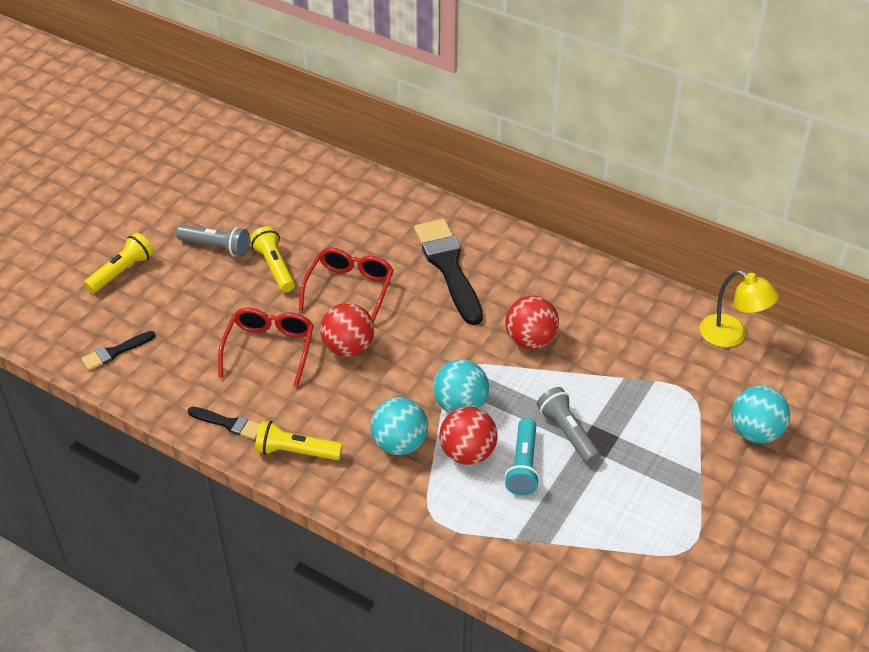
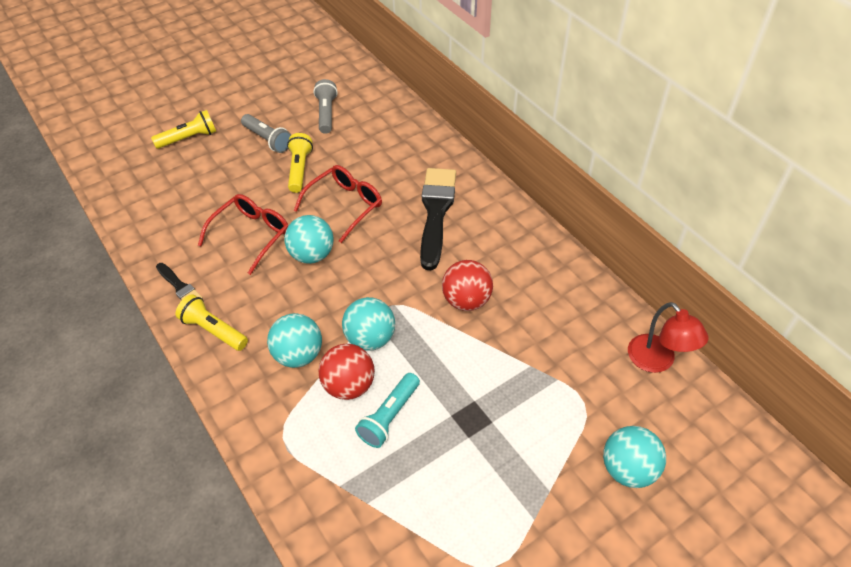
camera: 25 degrees right, 5 degrees up
black brush [81,331,155,370] -> none
red ball [320,303,374,357] -> turquoise ball [284,215,334,264]
grey flashlight [537,387,600,464] -> grey flashlight moved to [314,79,338,134]
yellow lamp [700,270,779,347] -> red lamp [628,302,708,373]

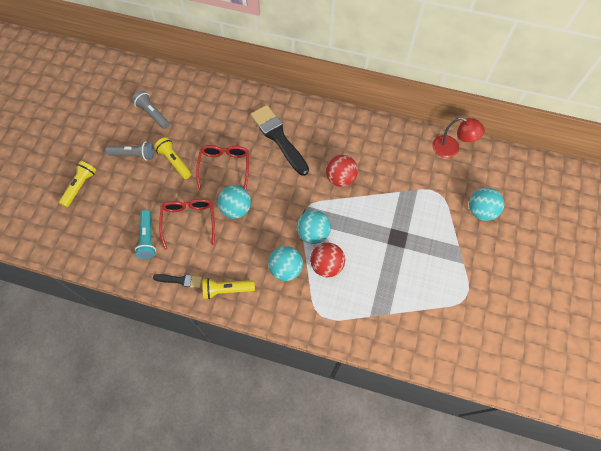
camera: 40 degrees left, 15 degrees up
turquoise flashlight [355,373,420,448] -> turquoise flashlight moved to [135,210,156,259]

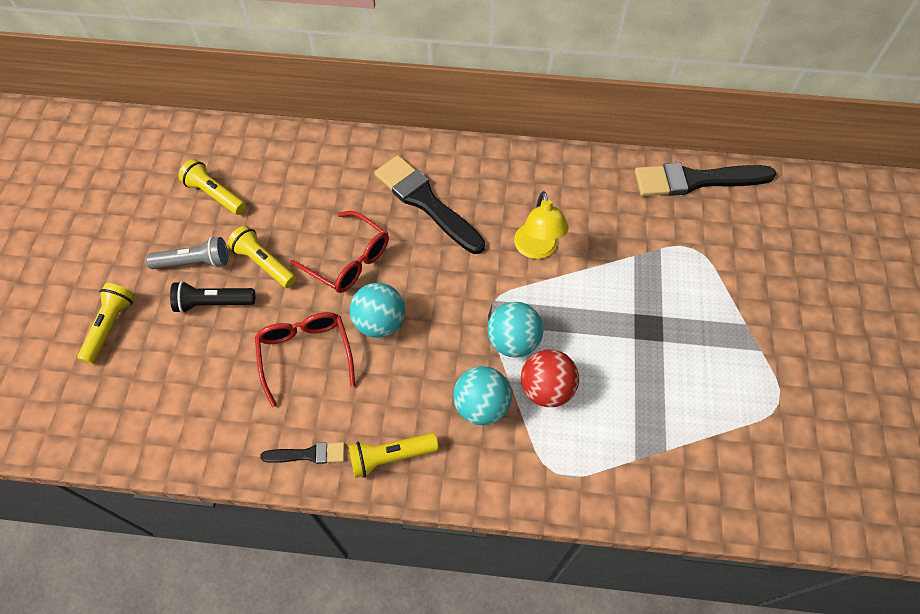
camera: 10 degrees left, 5 degrees down
grey flashlight [132,91,169,129] -> yellow flashlight [178,159,246,215]
turquoise flashlight [135,210,156,259] -> none
red glasses [196,145,249,190] -> red glasses turned 135 degrees clockwise [290,211,389,293]
red ball [326,155,358,187] -> yellow lamp [514,191,569,259]
red lamp [432,117,485,158] -> black brush [635,163,776,196]
turquoise ball [469,188,504,221] -> none
none -> black flashlight [170,281,255,313]

